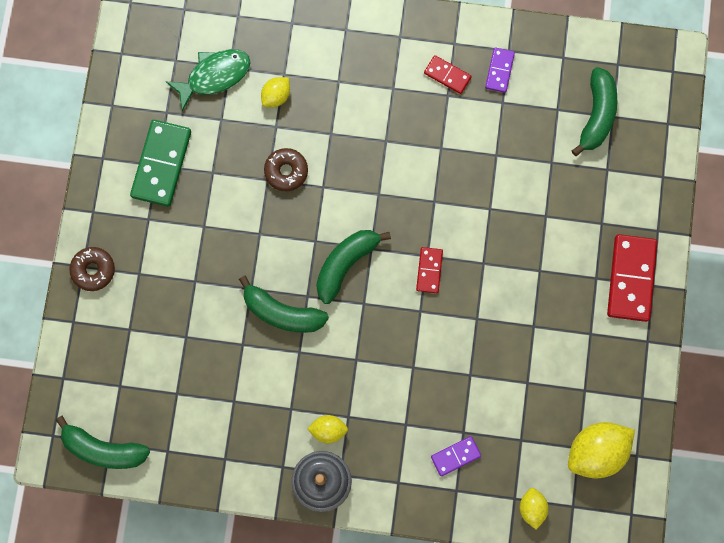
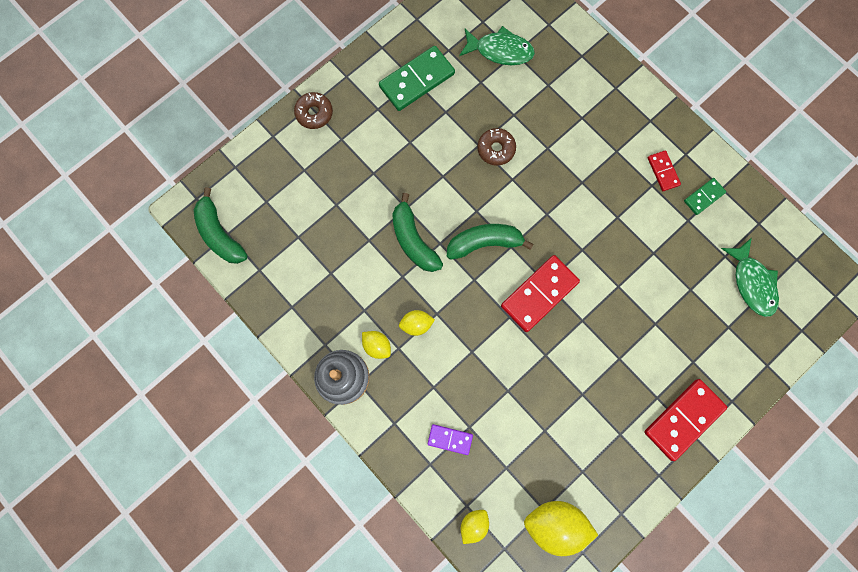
camera: 40 degrees right, 0 degrees up
yellow lemon [261,77,290,107] -> yellow lemon moved to [399,310,435,336]
red domino [416,247,443,293] -> red domino [501,255,580,332], size x1.87
purple domino [485,47,515,93] -> green domino [684,178,726,215]
green banana [572,67,617,156] -> green fish [721,238,779,317]

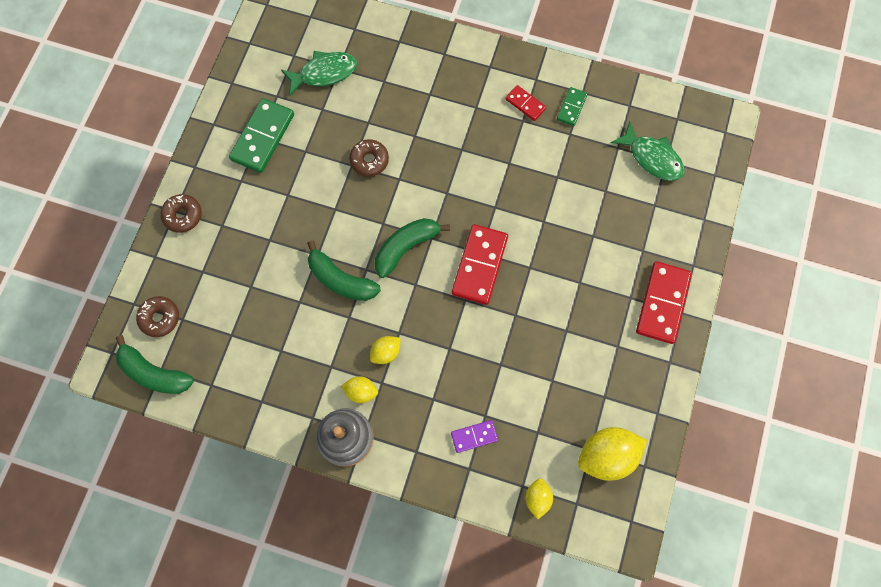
camera: 30 degrees left, 5 degrees down
none -> brown donut [136,296,179,337]

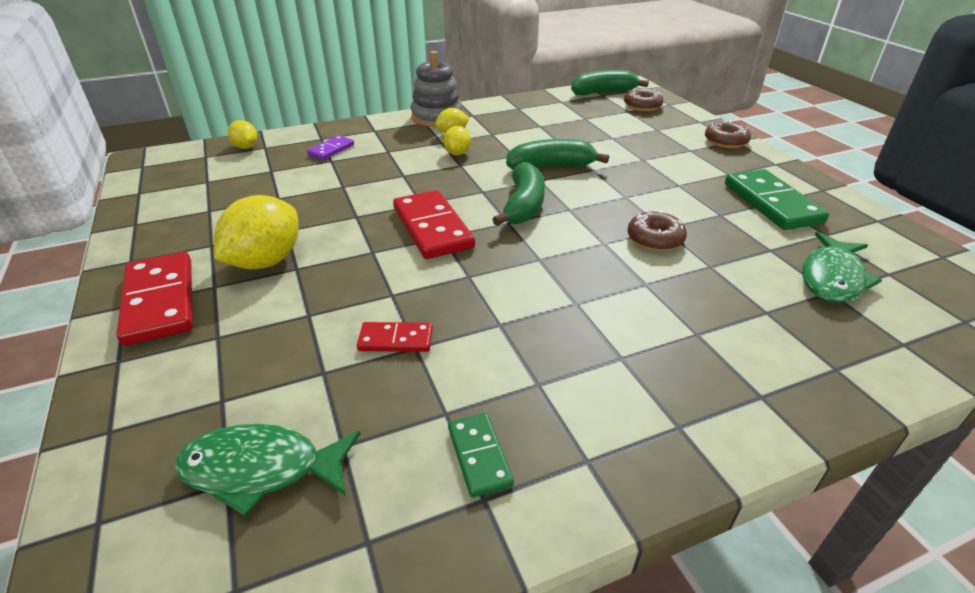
camera: 140 degrees right, 35 degrees down
red domino [505,85,546,121] -> red domino moved to [357,322,433,352]
yellow lemon [578,427,647,481] -> yellow lemon moved to [214,195,299,270]

